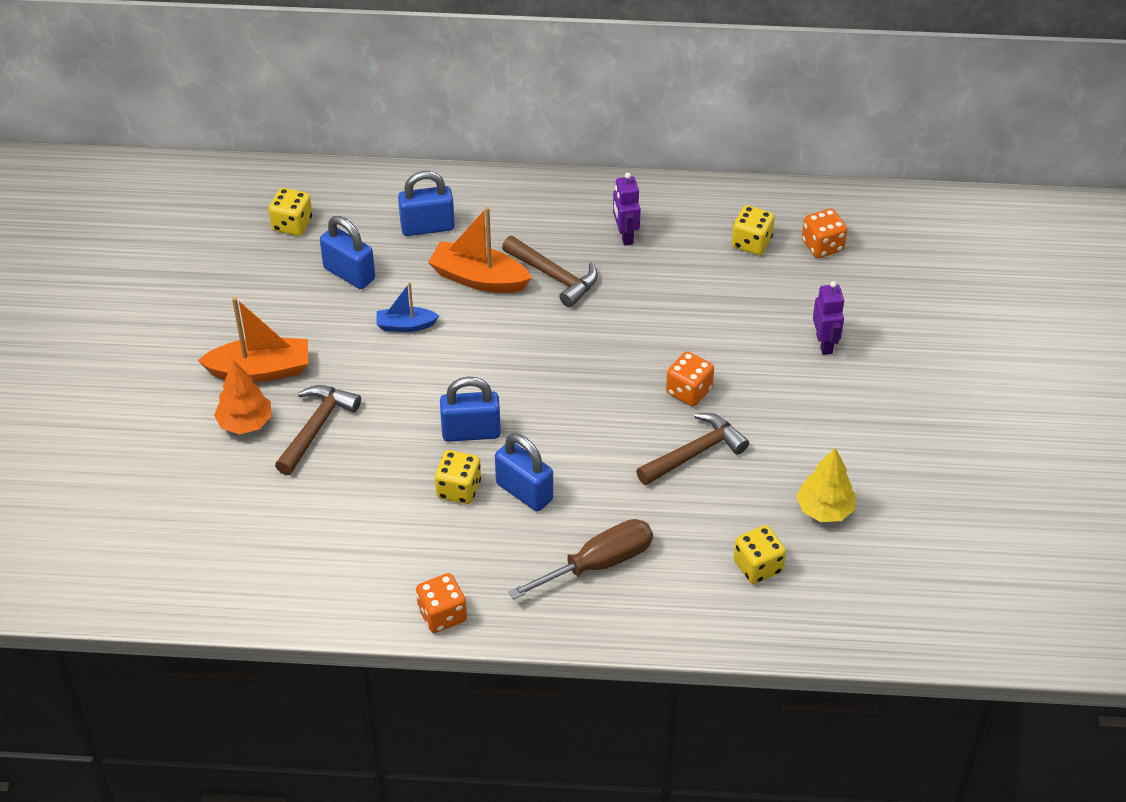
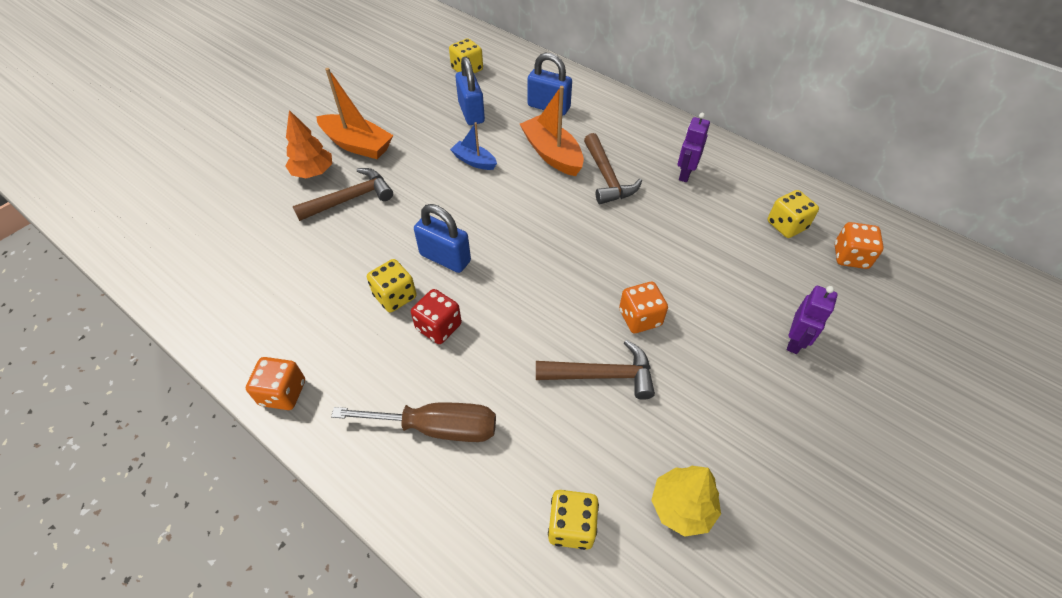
camera: 35 degrees right, 5 degrees up
blue padlock [495,433,553,511] -> red dice [411,289,462,344]

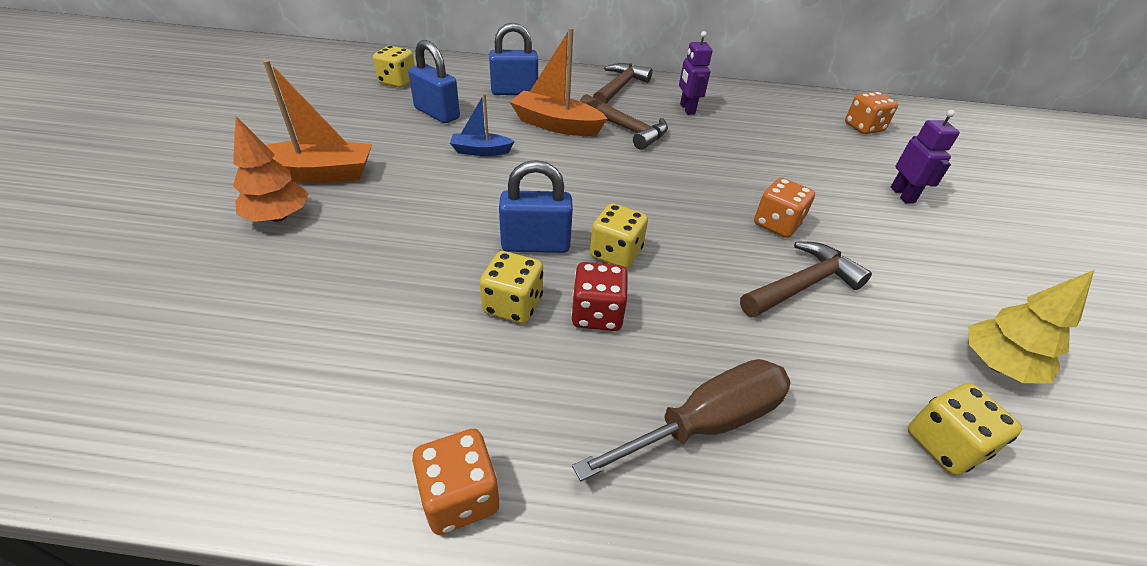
camera: 35 degrees left, 10 degrees down
brown hammer [292,168,393,221] -> brown hammer moved to [593,63,652,104]
yellow dice [768,190,819,238] -> yellow dice moved to [590,203,648,269]

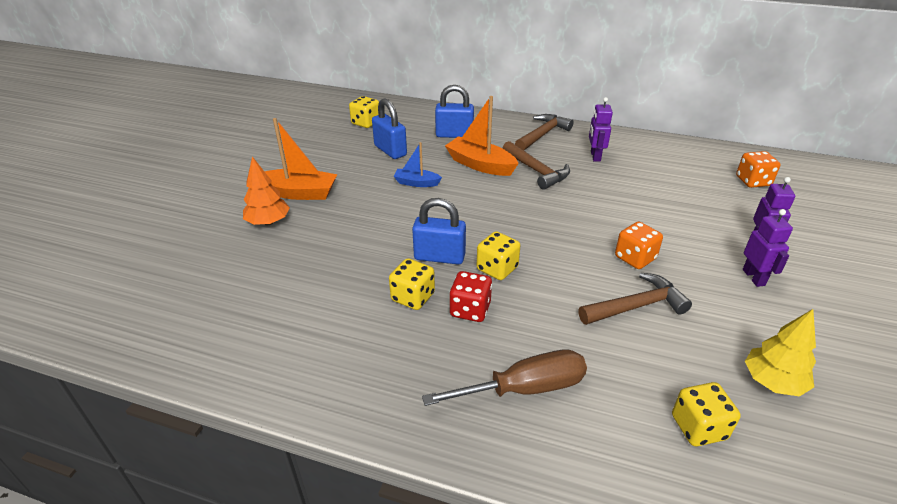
camera: 15 degrees right, 5 degrees down
orange dice [412,429,499,535] -> none
none -> purple robot [743,209,793,287]

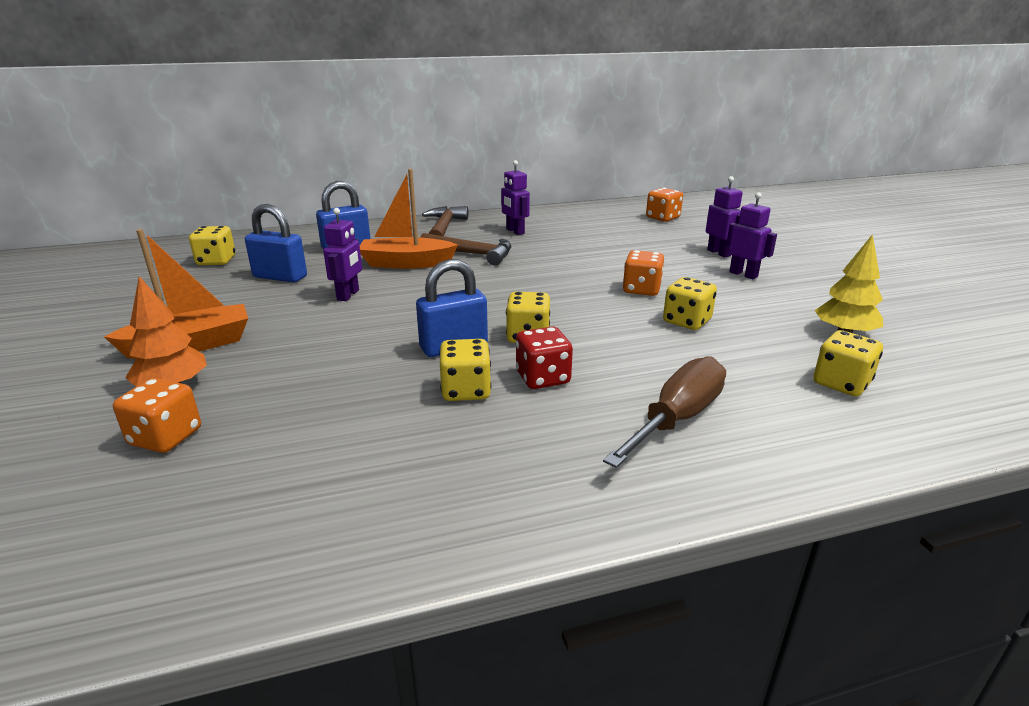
camera: 35 degrees left, 10 degrees down
blue boat [394,142,442,187] -> purple robot [323,208,362,301]
brown hammer [578,272,692,325] -> yellow dice [663,277,717,330]
none -> orange dice [113,378,201,453]

